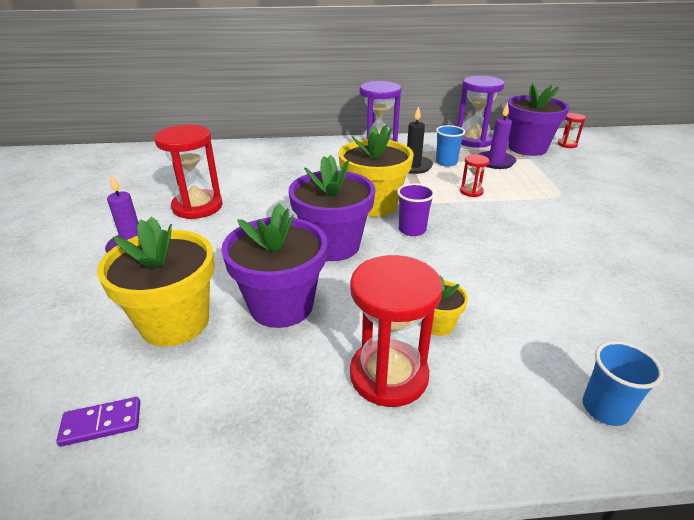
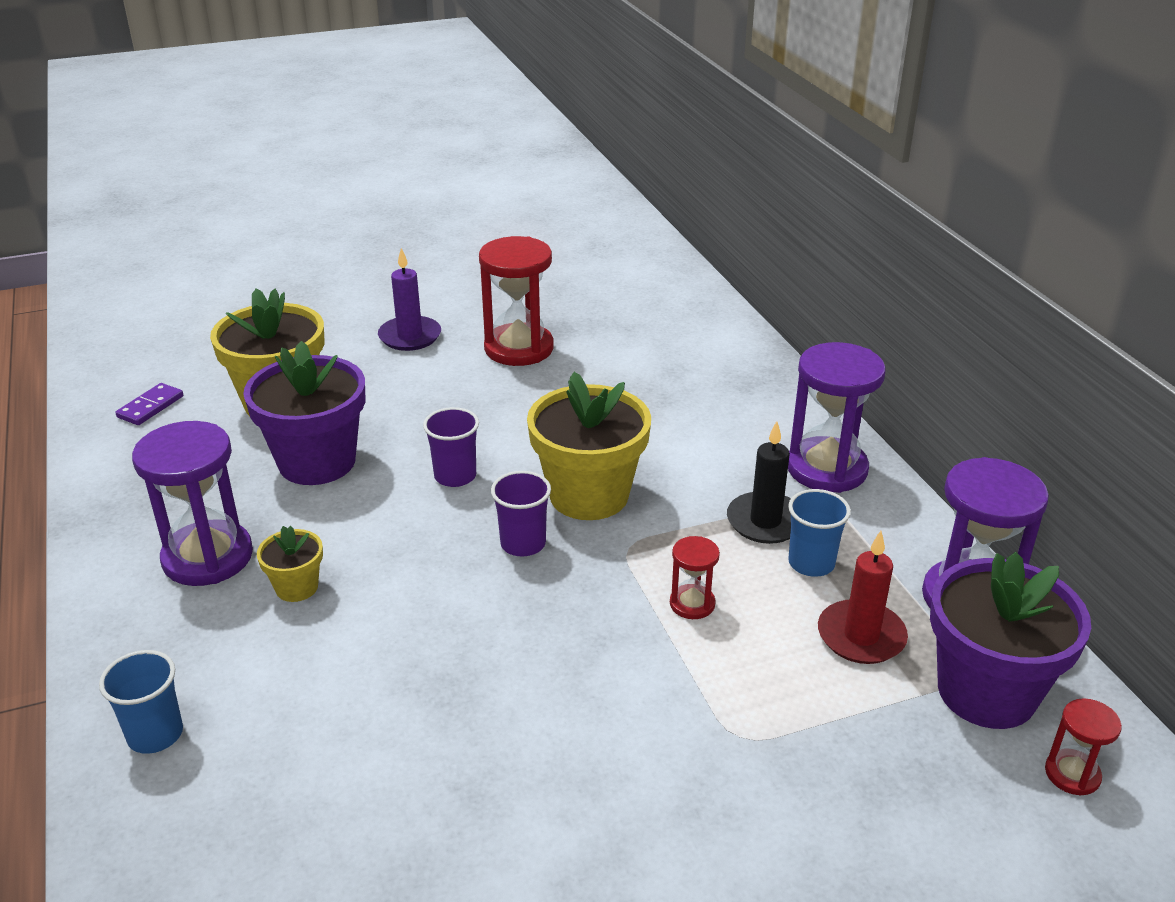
camera: 75 degrees right, 0 degrees up
purple domino [56,397,140,447] -> purple domino turned 60 degrees clockwise [115,383,183,425]
purple flower pot [288,155,375,261] -> purple cup [423,407,479,487]
red hourglass [350,255,443,407] -> purple hourglass [132,421,253,586]
purple candle [478,103,516,169] -> red candle [818,531,908,664]

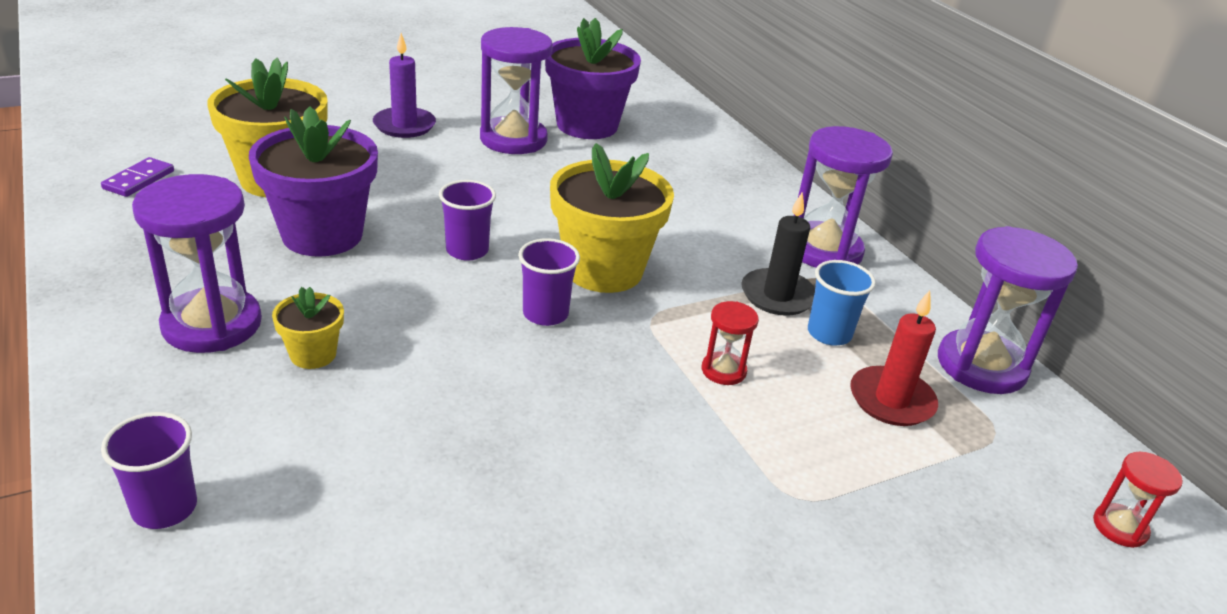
camera: 10 degrees left, 0 degrees up
blue cup [99,650,183,754] -> purple cup [101,412,197,529]
red hourglass [479,236,554,366] -> purple hourglass [480,27,553,154]
purple flower pot [930,552,1091,729] -> purple flower pot moved to [545,18,641,139]

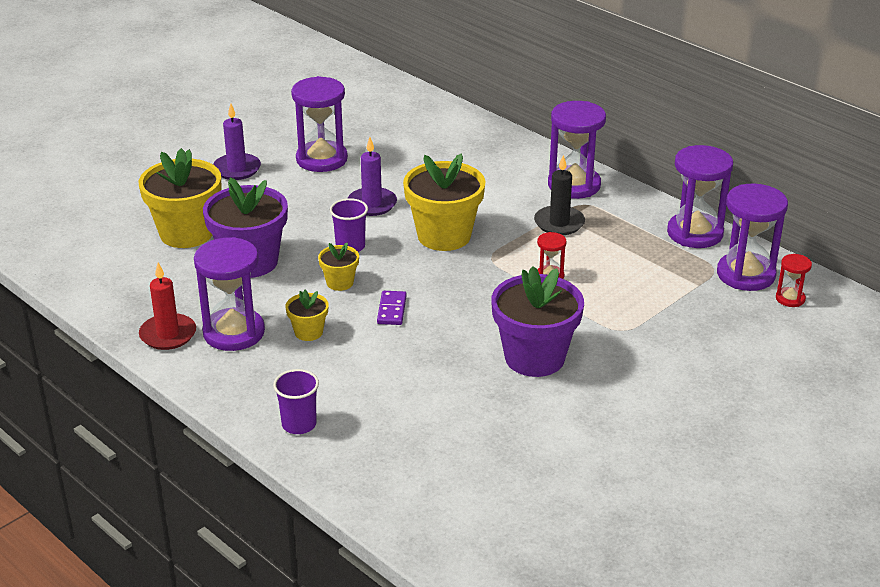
camera: 15 degrees left, 0 degrees up
purple domino [101,157,174,197] -> purple domino moved to [377,291,407,325]
purple cup [518,238,580,326] -> none
purple flower pot [545,18,641,139] -> purple flower pot moved to [491,266,584,377]
blue cup [808,260,876,346] -> none
red candle [850,290,938,426] -> red candle moved to [139,262,196,350]
none -> yellow flower pot [318,242,359,291]
none -> purple candle [347,137,397,216]
none -> purple hourglass [717,184,788,291]

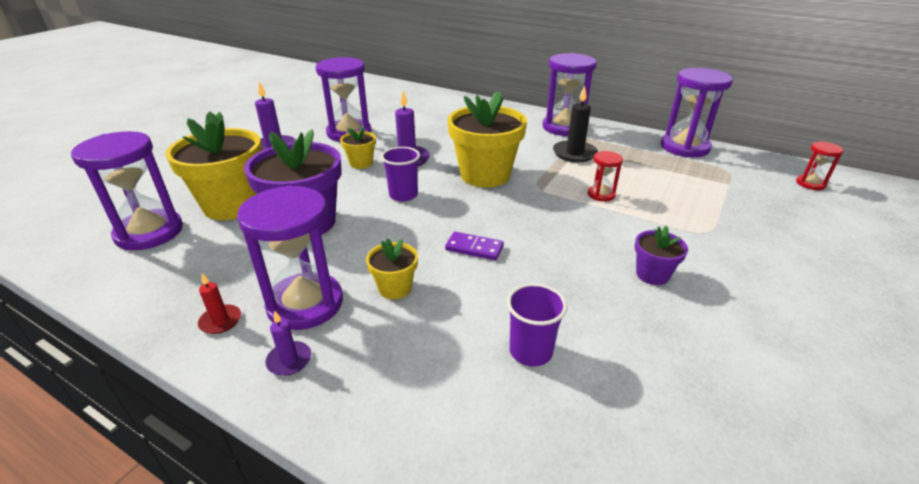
camera: 15 degrees left, 0 degrees up
red candle [139,262,196,350] -> red candle [198,273,241,334], size x0.57
purple cup [273,369,319,434] -> purple cup moved to [507,283,567,366]
yellow flower pot [318,242,359,291] -> yellow flower pot moved to [340,125,376,169]
purple domino [377,291,407,325] -> purple domino turned 60 degrees counterclockwise [445,232,504,260]
purple flower pot [491,266,584,377] -> purple flower pot [635,226,688,285], size x0.48
purple hourglass [717,184,788,291] -> purple hourglass moved to [71,131,183,250]
none -> purple candle [265,311,311,376]

